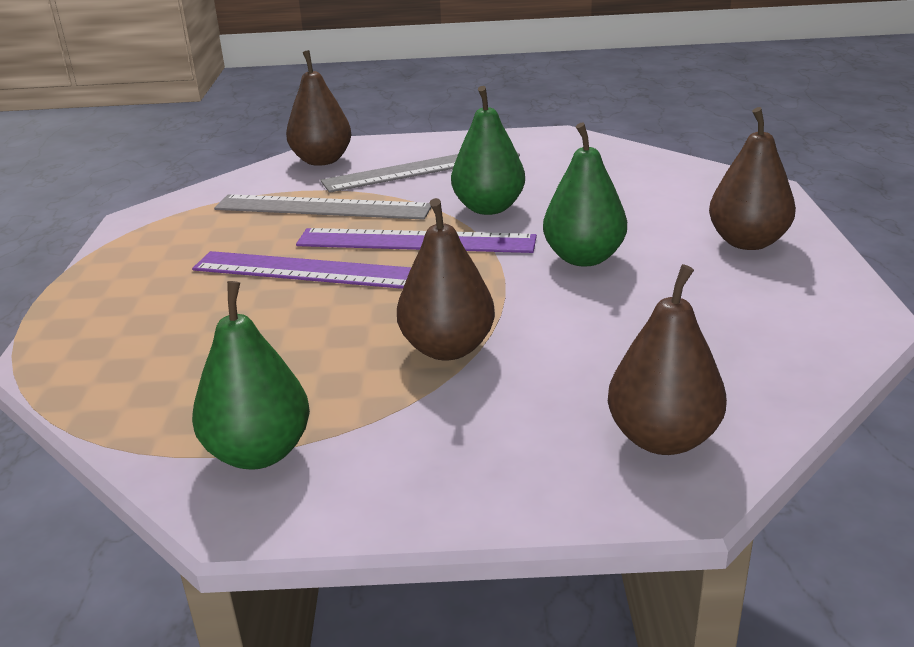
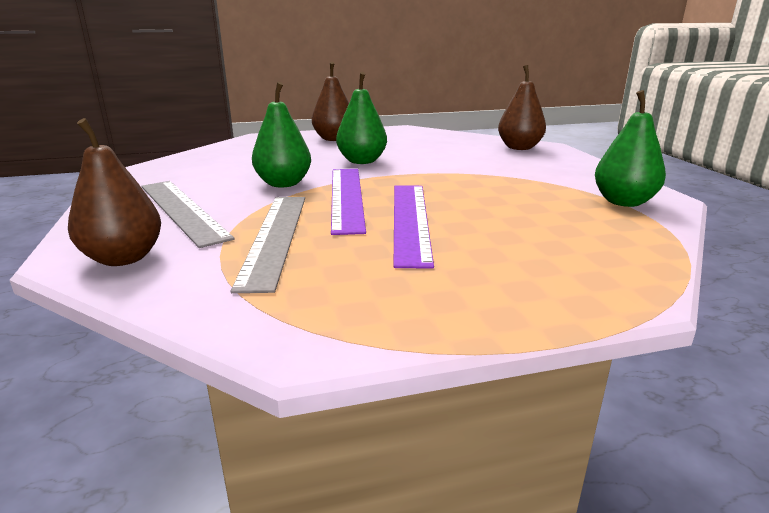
camera: 105 degrees left, 5 degrees down
brown pear [397,198,495,360] -> none

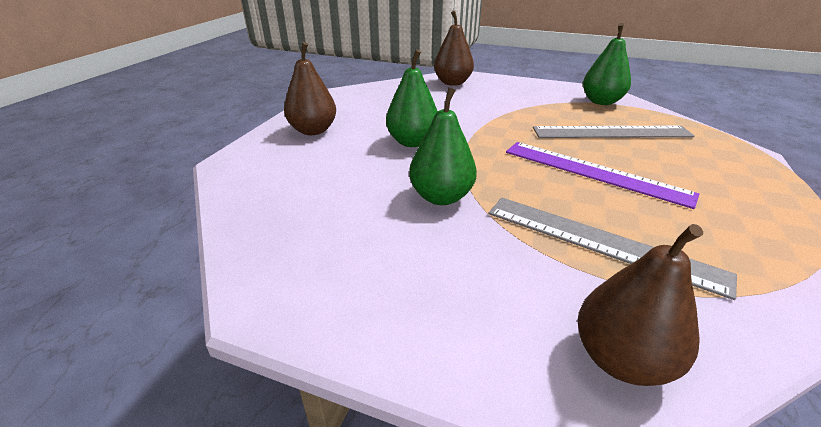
camera: 55 degrees left, 10 degrees up
grey ruler [141,181,234,248] -> grey ruler moved to [533,126,695,138]
purple ruler [331,169,366,235] -> none

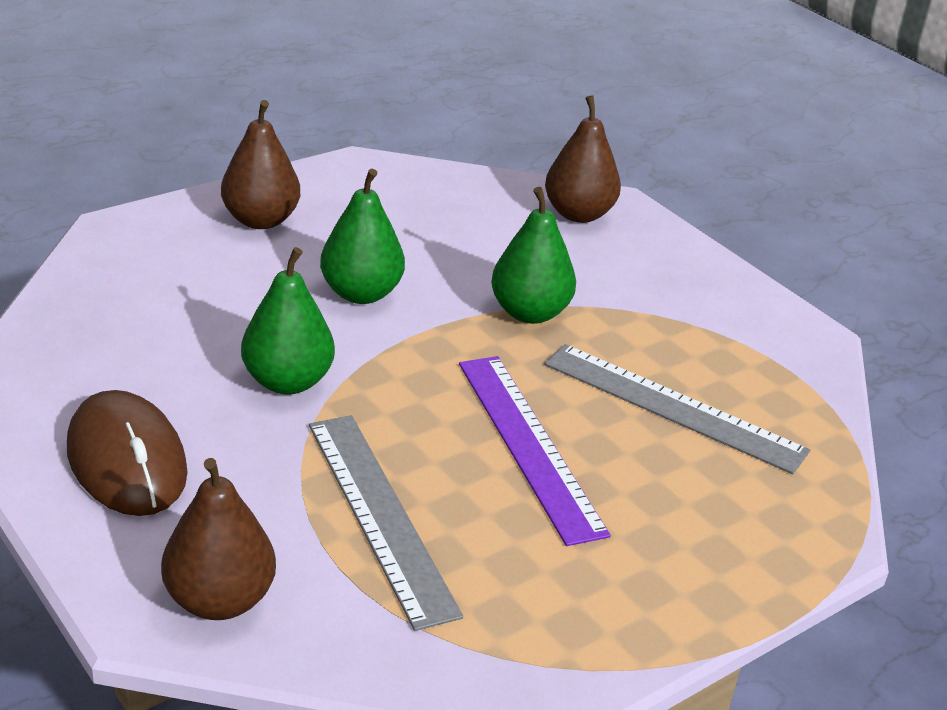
camera: 30 degrees right, 0 degrees up
green pear [583,23,631,105] -> green pear moved to [491,187,576,324]
none -> brown mouse [67,390,188,516]

